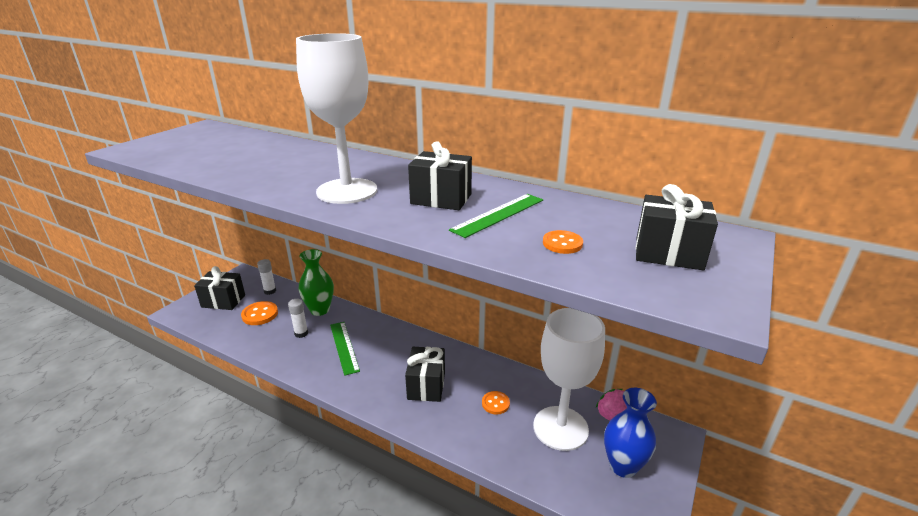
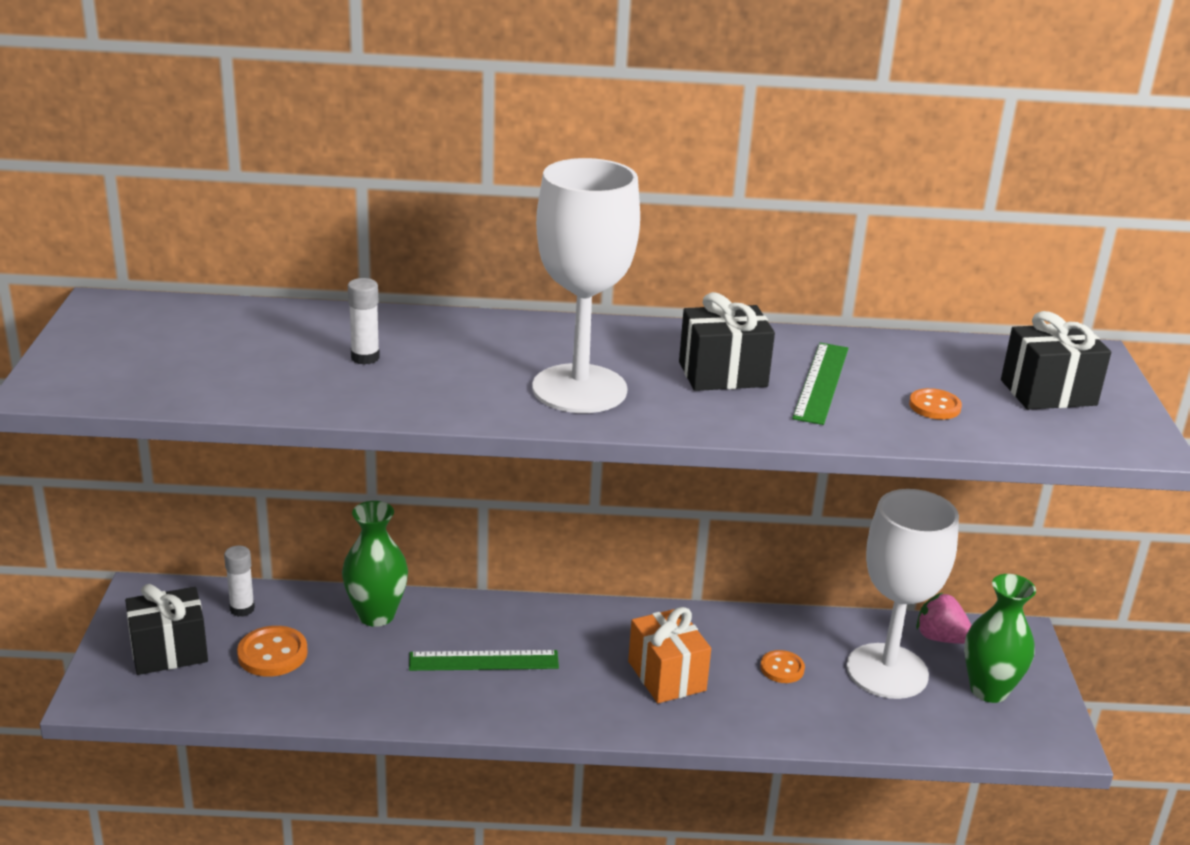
camera: 30 degrees left, 0 degrees up
white glue stick [288,299,308,338] -> white glue stick moved to [348,278,380,365]
green ruler [330,322,360,376] -> green ruler turned 45 degrees counterclockwise [409,650,559,671]
black gift [405,347,445,402] -> orange gift [628,607,711,703]
blue vase [604,388,657,478] -> green vase [964,574,1036,703]

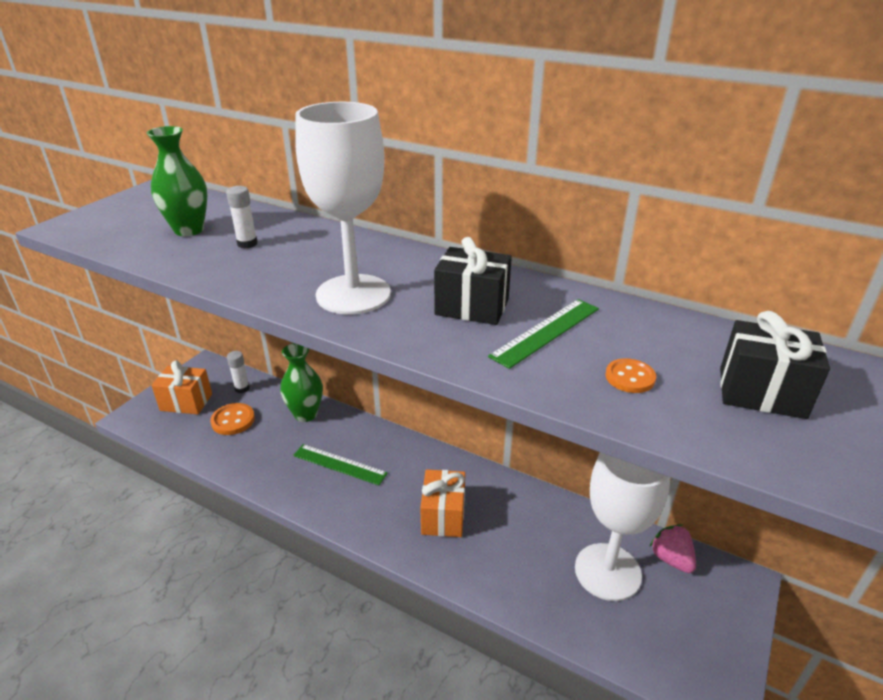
camera: 30 degrees right, 5 degrees up
black gift [125,584,208,675] -> orange gift [151,361,212,414]
orange button [760,650,805,683] -> none
green vase [964,574,1036,703] -> green vase moved to [147,126,207,236]

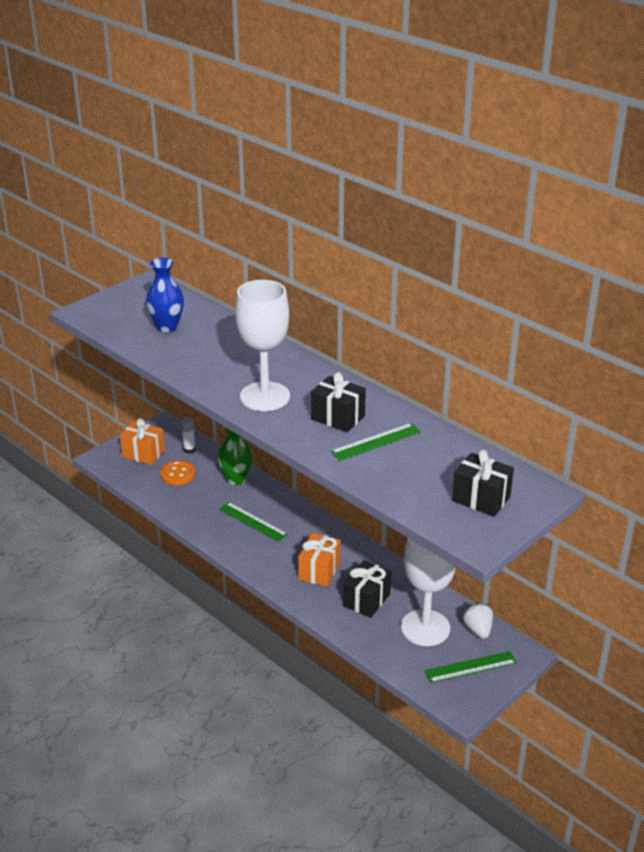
camera: 15 degrees right, 0 degrees up
green vase [147,126,207,236] -> blue vase [146,258,184,333]
white glue stick [226,186,258,249] -> none
orange button [606,358,656,393] -> none
pink strawberry [649,524,696,573] -> white strawberry [462,603,493,639]
none -> black gift [343,560,391,618]
none -> green ruler [425,651,517,683]

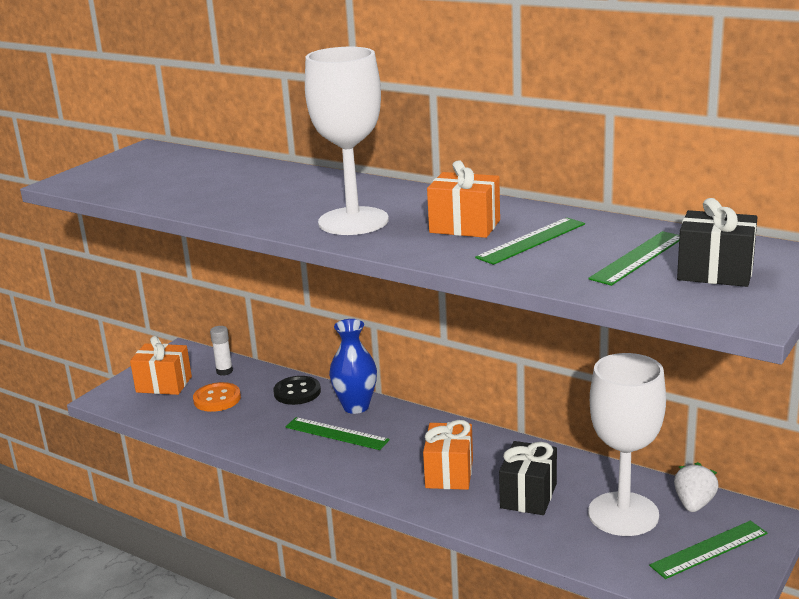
camera: 10 degrees left, 10 degrees down
blue vase [146,258,184,333] -> blue vase moved to [329,319,377,414]
green vase [218,426,252,485] -> black button [273,376,321,405]
black gift [311,372,366,432] -> orange gift [427,160,500,238]
white strawberry [462,603,493,639] -> white strawberry turned 45 degrees clockwise [674,462,719,512]
none -> green ruler [588,231,680,286]

